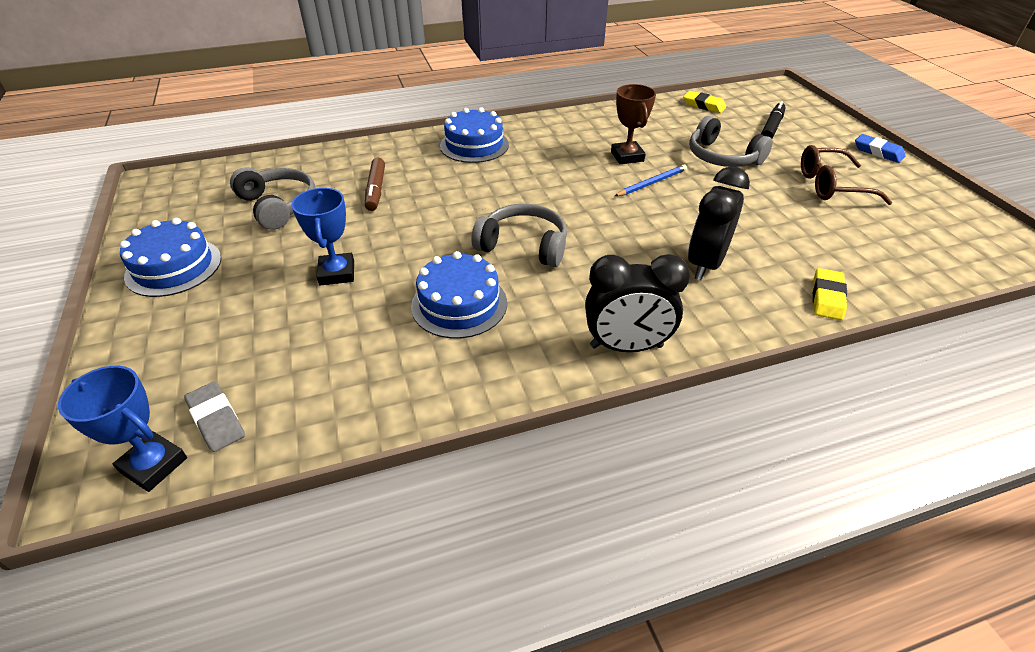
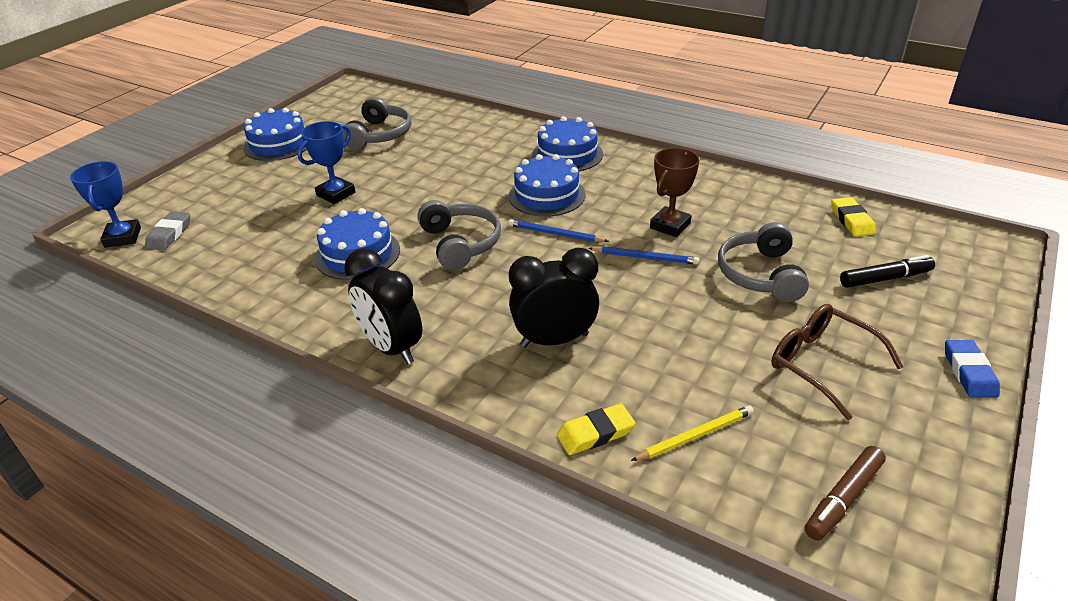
camera: 50 degrees right, 5 degrees down
brown marker [365,158,385,211] -> brown marker moved to [805,446,886,541]
none -> blue pencil [508,219,608,242]
none -> blue cake [509,154,585,217]
none -> yellow pencil [631,405,754,461]

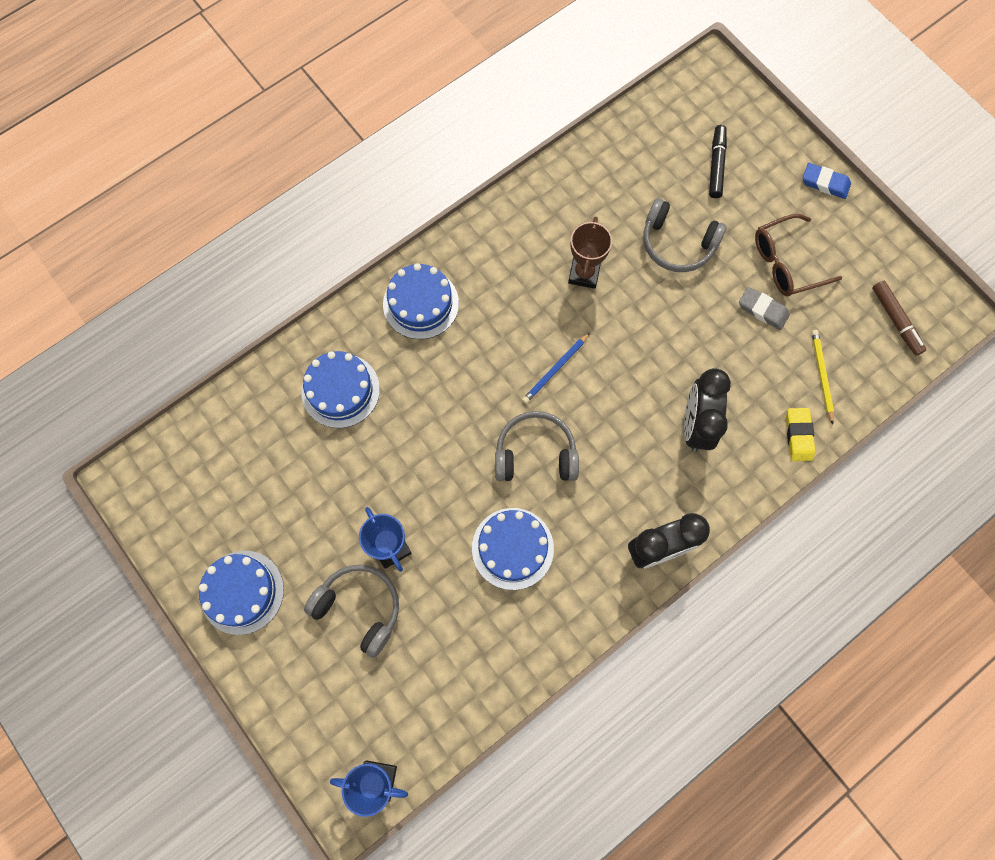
camera: 70 degrees left, 35 degrees up
grey eraser [145,211,190,250] -> grey eraser moved to [739,287,790,330]
grey headphones [343,97,412,149] -> grey headphones moved to [304,565,399,658]
blue cake [509,154,585,217] -> blue cake moved to [301,351,380,428]
blue pencil [589,246,700,265] -> none
brown trophy [650,148,700,237] -> brown trophy turned 45 degrees clockwise [568,217,612,289]
yellow eraser [832,197,876,237] -> none

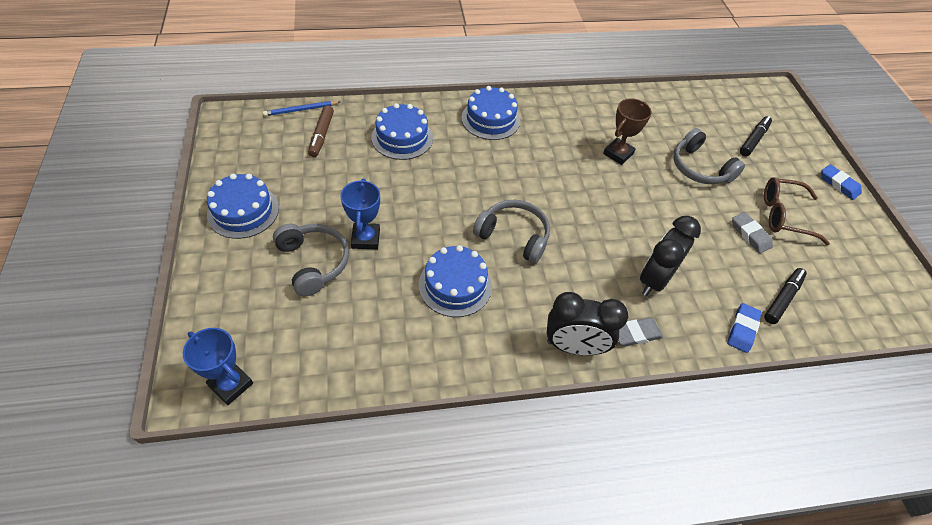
camera: 25 degrees right, 20 degrees down
blue pencil [522,333,590,403] -> blue pencil moved to [263,101,340,116]
yellow eraser [786,408,815,461] -> blue eraser [727,303,762,353]
yellow pencil [812,330,834,424] -> black marker [764,268,807,324]
brown marker [872,281,926,356] -> brown marker moved to [308,105,334,157]
none -> grey eraser [618,318,663,347]

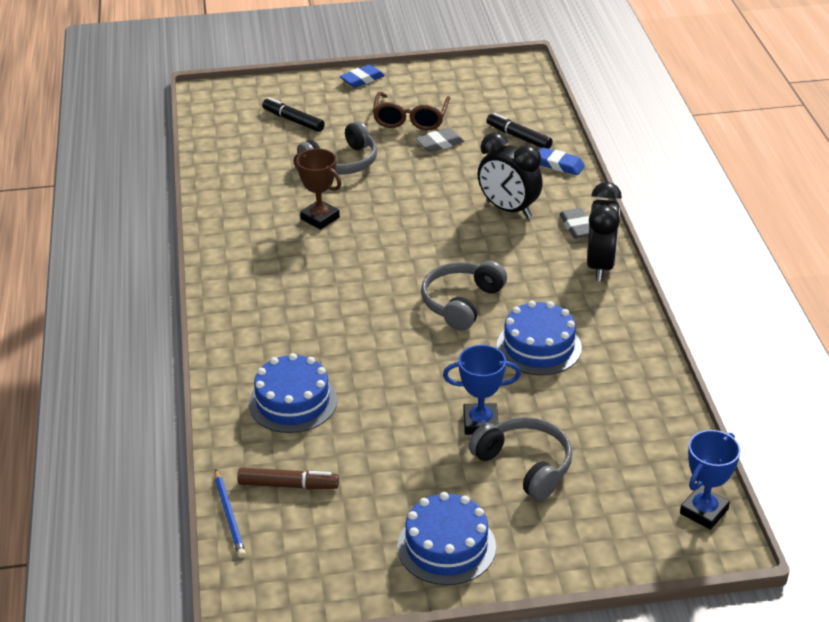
camera: 85 degrees left, 15 degrees down
grey headphones [273,224,349,296] -> grey headphones turned 75 degrees clockwise [469,417,572,501]
blue cake [461,86,520,140] -> none

